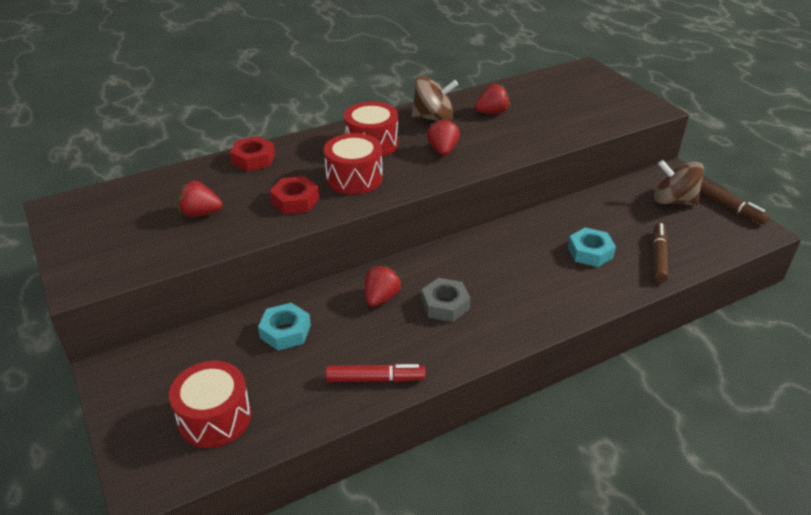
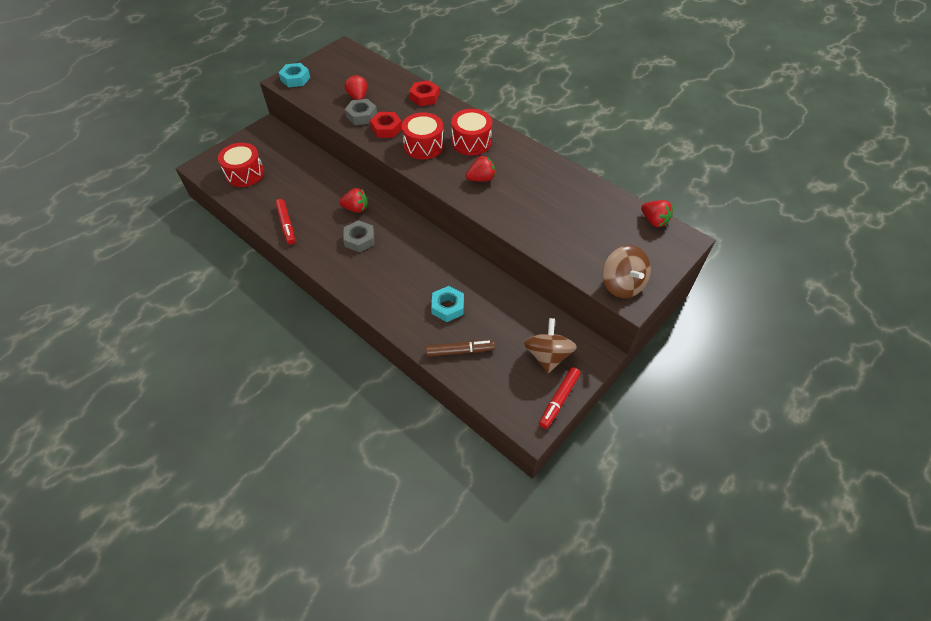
camera: 70 degrees right, 15 degrees up
turquoise nut [258,303,311,350] -> turquoise nut moved to [278,63,310,87]
brown spinning top [411,76,458,121] -> brown spinning top moved to [602,245,651,298]
red strawberry [475,84,510,114] -> red strawberry moved to [641,200,673,227]
brown marker [700,181,770,224] -> red marker [539,367,580,429]
none -> grey nut [345,99,377,125]

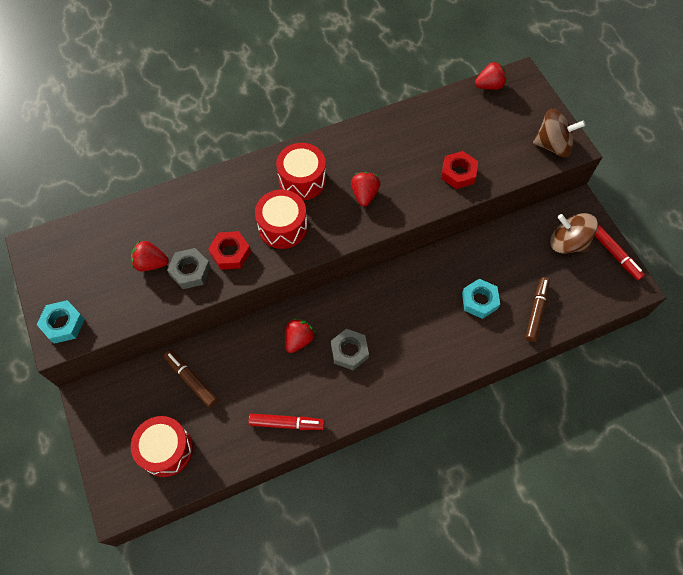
camera: 65 degrees left, 10 degrees up
red nut [409,80,439,106] -> red nut moved to [441,151,478,189]
none -> brown marker [164,350,217,407]

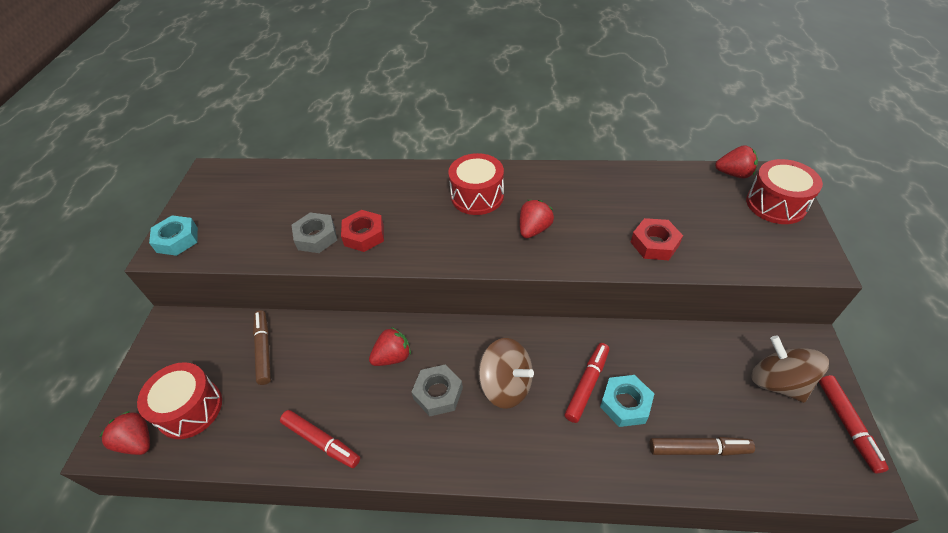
camera: 30 degrees right, 15 degrees down
red strawberry [131,241,169,271] -> red strawberry moved to [100,411,150,455]
red drum [255,190,308,249] -> red drum moved to [746,159,823,224]
brown marker [525,277,550,342] -> brown marker turned 45 degrees clockwise [649,437,755,456]
brown spinning top [533,109,585,157] -> brown spinning top moved to [478,338,534,409]
none -> red marker [565,343,609,423]

